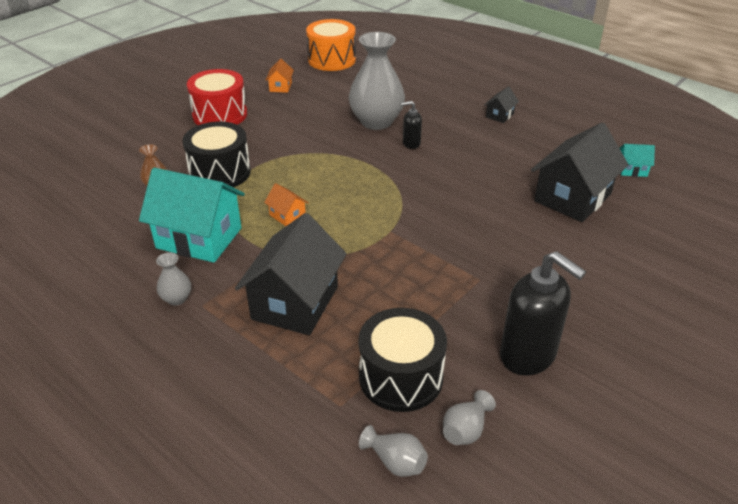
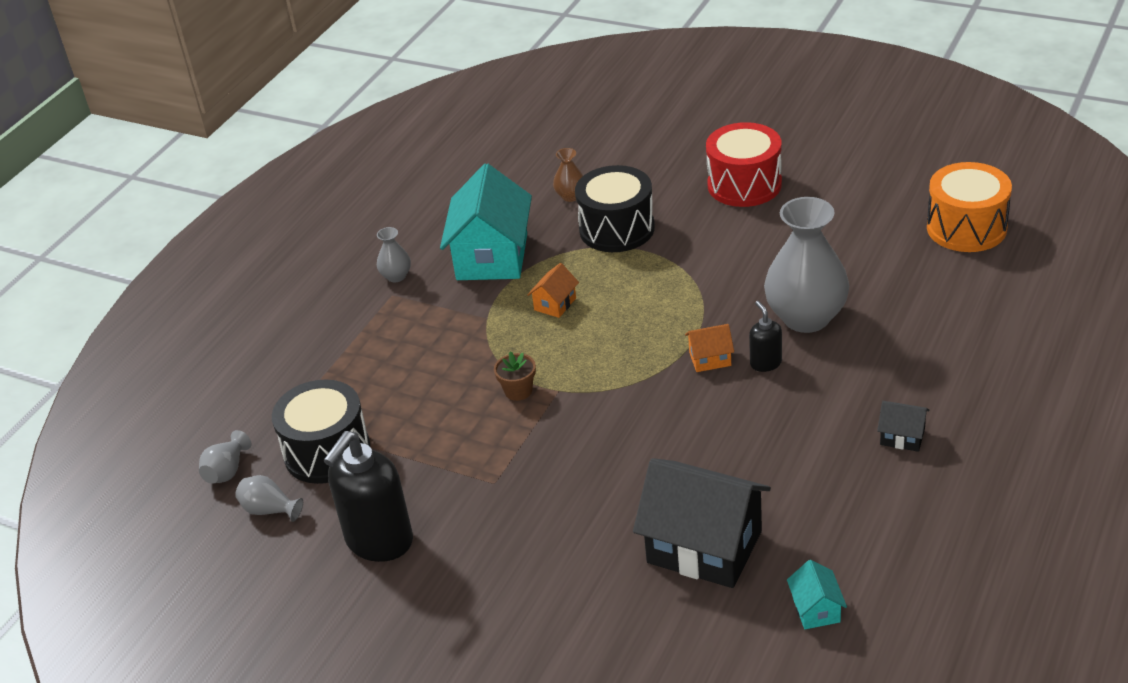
camera: 80 degrees right, 0 degrees up
black house [235,213,347,335] -> none
orange house [265,59,294,93] -> orange house moved to [685,324,734,372]
none -> brown flower pot [494,352,536,401]

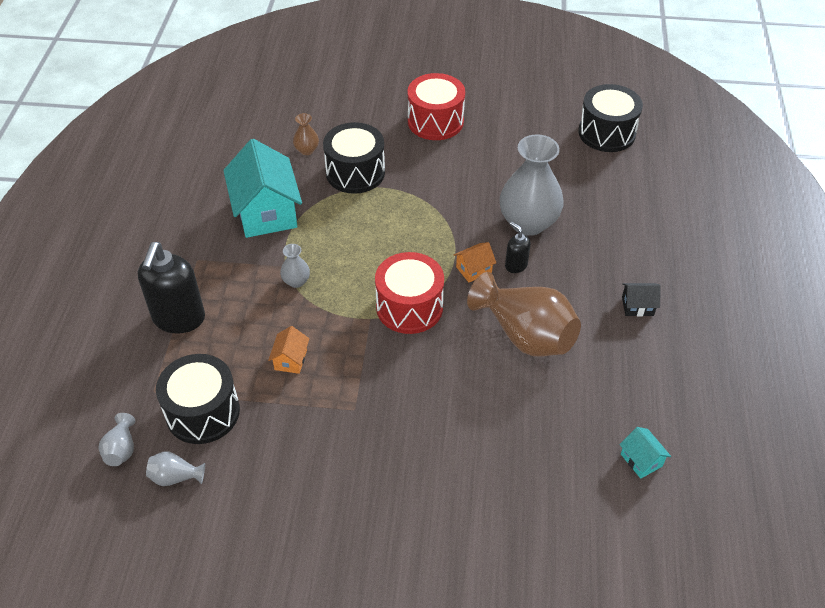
camera: 25 degrees left, 10 degrees up
black soap dispenser [324,431,413,562] -> black soap dispenser moved to [138,242,205,334]
grey vase [377,227,411,282] -> grey vase moved to [280,244,310,288]
brown flower pot [494,352,536,401] -> none
orange house [527,263,579,318] -> orange house moved to [268,326,309,374]
black house [633,458,771,588] -> none
orange drum [927,162,1012,252] -> black drum [578,84,643,152]
none -> red drum [375,252,444,334]
none -> brown vase [467,272,581,357]

